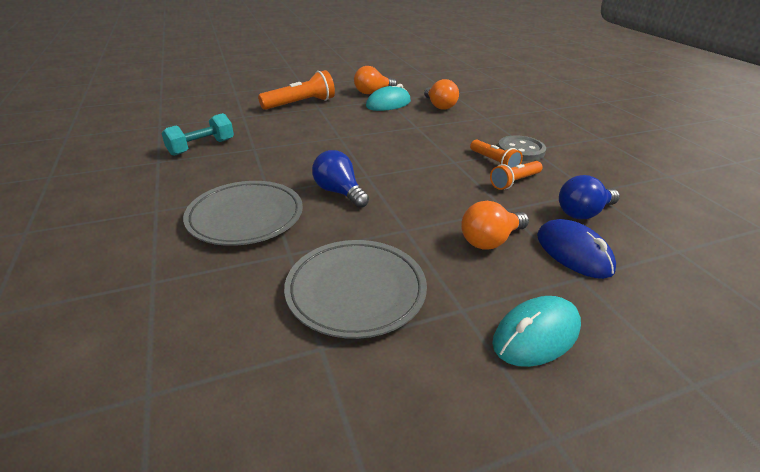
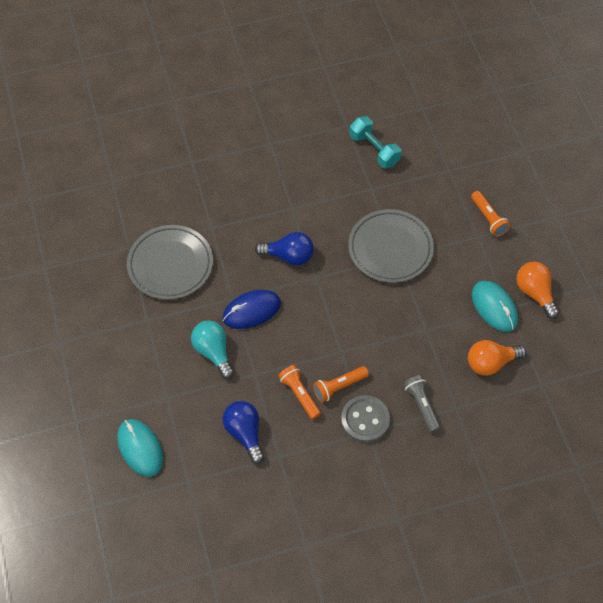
camera: 95 degrees right, 25 degrees up
grey plate [183,181,303,246] -> grey plate moved to [348,209,434,283]
orange flashlight [258,70,335,110] -> orange flashlight [471,191,511,237], size x0.62
blue light bulb [312,150,369,208] -> blue light bulb turned 45 degrees clockwise [255,232,314,266]
orange light bulb [461,201,529,250] -> turquoise light bulb [191,320,234,379]
turquoise mouse [492,296,581,367] -> turquoise mouse moved to [117,419,163,477]
blue mouse [537,219,616,279] -> blue mouse moved to [222,290,281,329]
none -> grey flashlight [403,375,441,433]

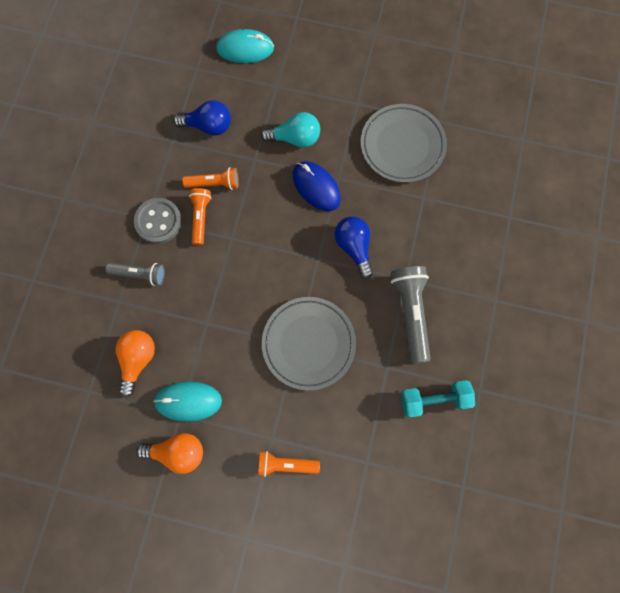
camera: 120 degrees right, 15 degrees up
blue mouse [222,290,281,329] -> blue mouse turned 45 degrees counterclockwise [293,161,341,211]
blue light bulb [255,232,314,266] -> blue light bulb turned 120 degrees clockwise [334,216,373,279]
none -> grey flashlight [391,266,431,363]

